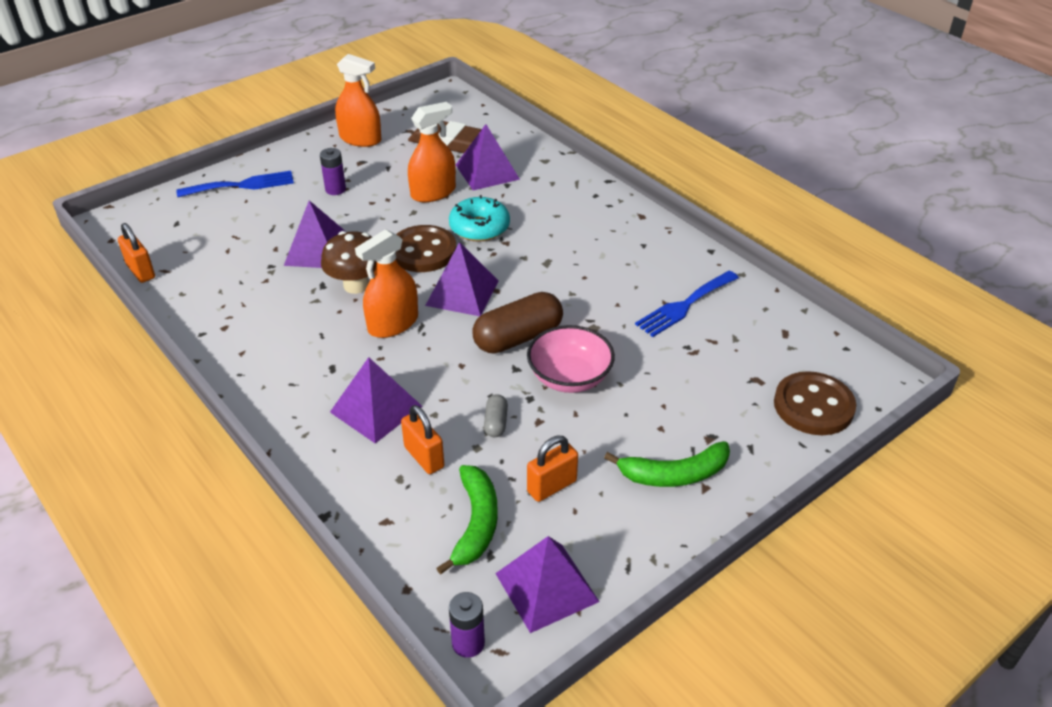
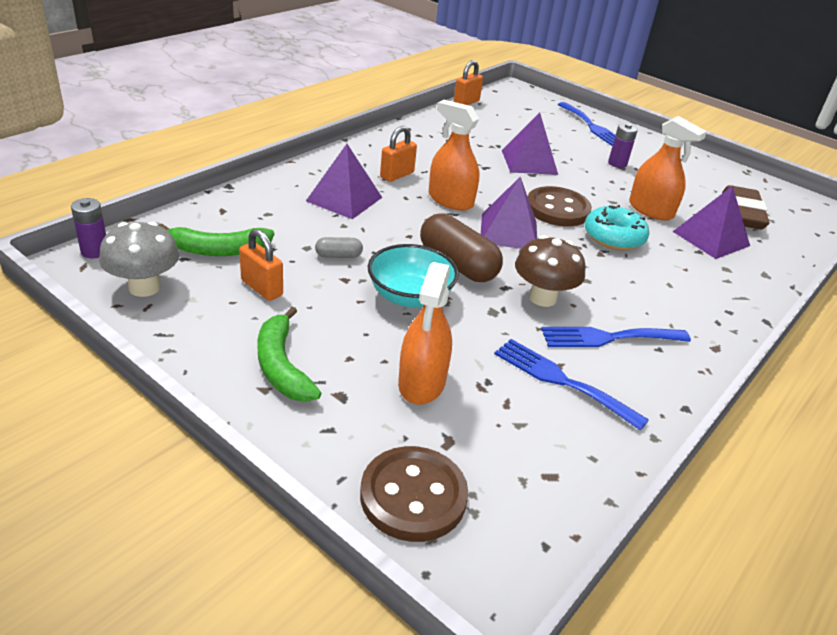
camera: 75 degrees right, 5 degrees down
brown mushroom [321,231,376,294] -> brown mushroom moved to [515,235,586,307]
orange spray bottle [335,54,381,147] -> orange spray bottle moved to [398,262,452,405]
orange padlock [401,405,444,474] -> orange padlock moved to [380,126,417,182]
purple pyramid [495,536,599,633] -> grey mushroom [99,221,179,297]
pink bowl [527,325,615,393] -> turquoise bowl [368,244,459,307]
none -> blue fork [541,327,691,347]

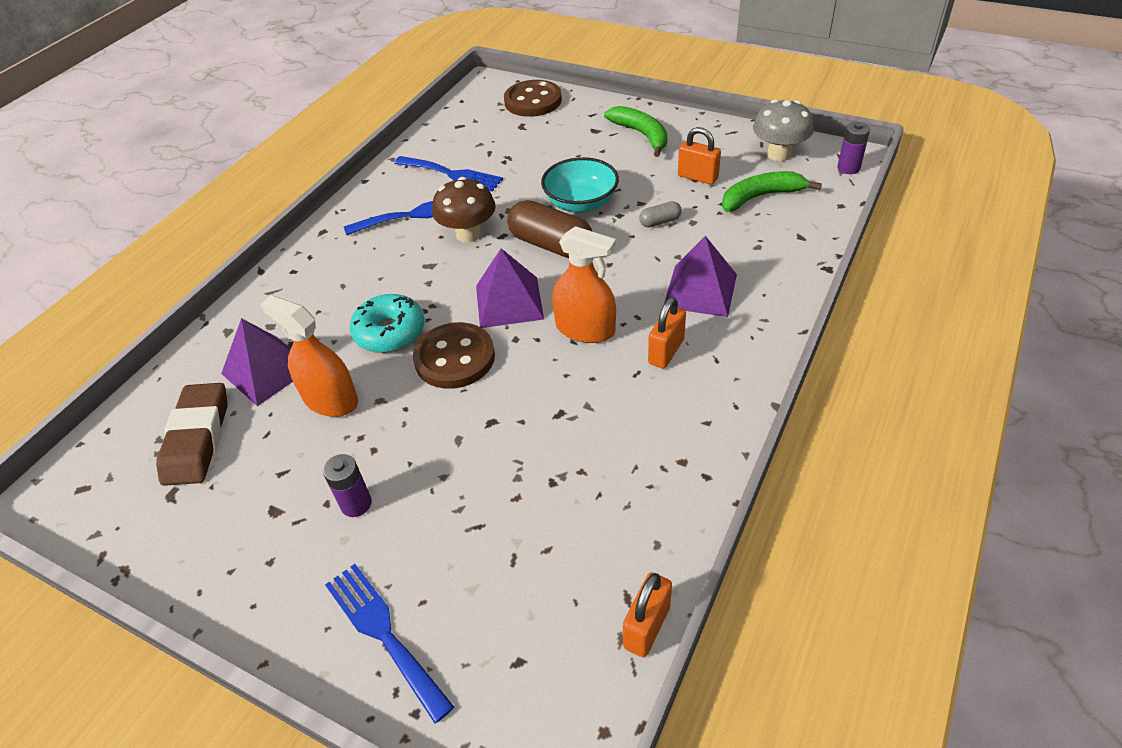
camera: 175 degrees right, 10 degrees up
orange spray bottle [398,262,452,405] -> none
purple pyramid [502,112,558,175] -> none

